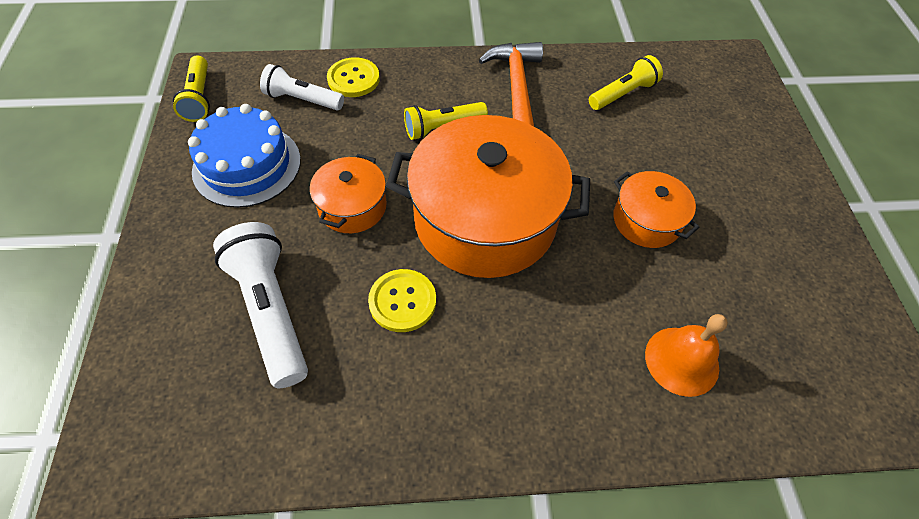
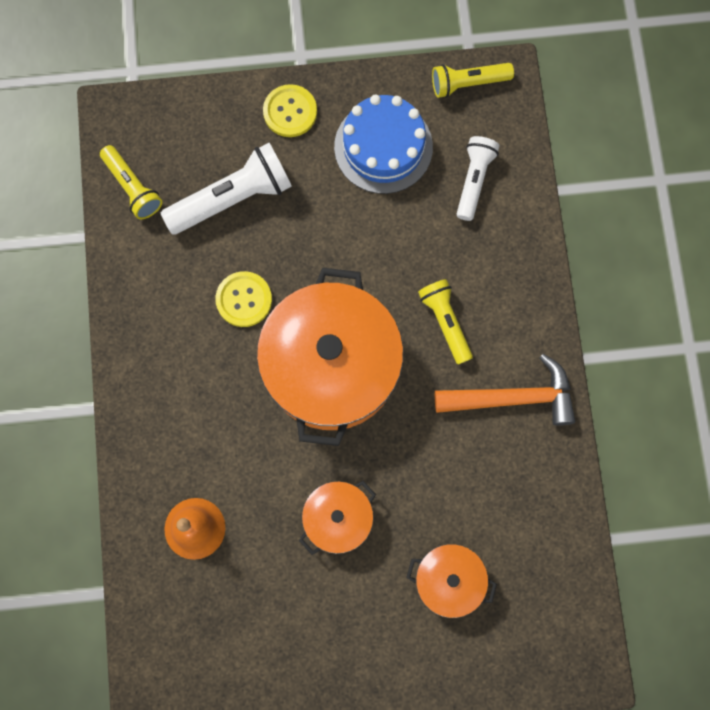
camera: 90 degrees right, 20 degrees up
orange pot [310,154,387,233] -> orange pot moved to [406,544,497,618]
yellow button [327,57,380,97] -> yellow button moved to [263,84,317,137]
yellow flashlight [589,55,663,110] -> yellow flashlight moved to [100,145,162,220]

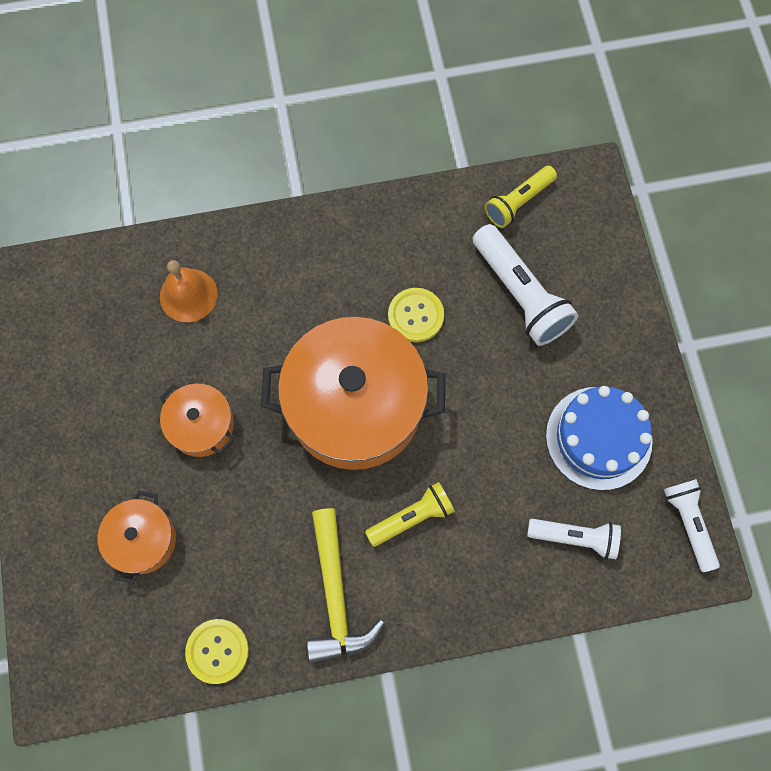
camera: 85 degrees right, 5 degrees down
yellow button [263,84,317,137] -> yellow button moved to [185,619,249,684]
yellow flashlight [432,63,514,98] -> white flashlight [664,479,720,572]
orange hammer [435,354,575,426] -> yellow hammer [307,508,385,663]

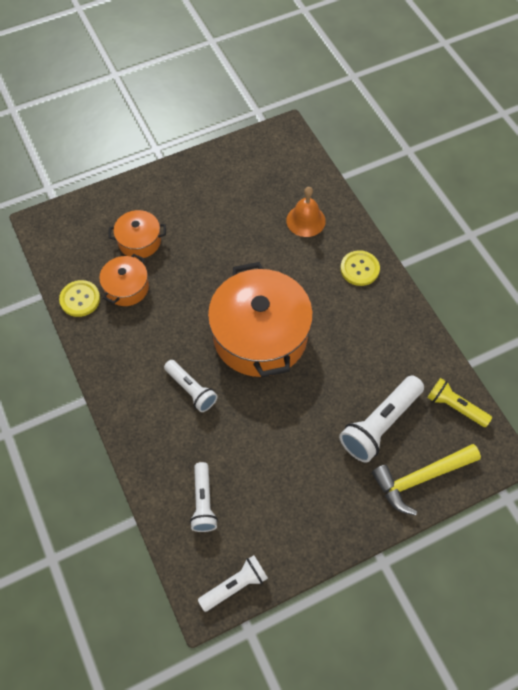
camera: 75 degrees right, 10 degrees down
orange pot [159,384,234,457] -> orange pot moved to [99,254,149,306]
yellow hammer [307,508,385,663] -> yellow hammer moved to [372,444,481,516]
yellow flashlight [365,482,455,547] -> white flashlight [164,360,218,412]
yellow button [388,288,444,342] -> yellow button moved to [340,250,380,286]
blue cake [546,386,653,490] -> none

